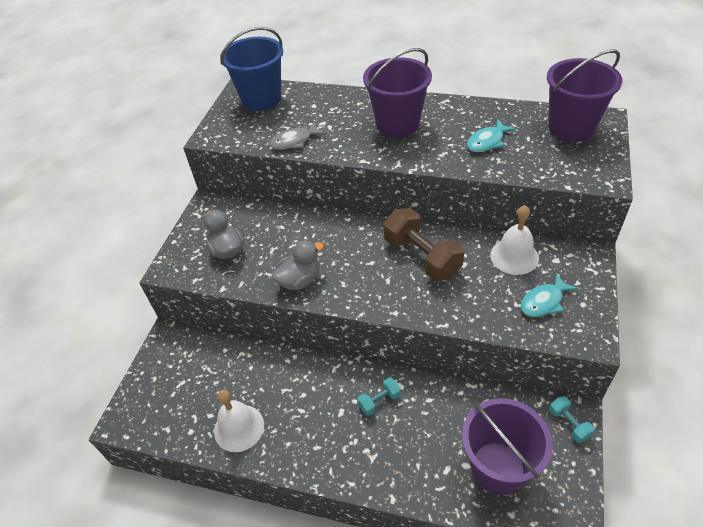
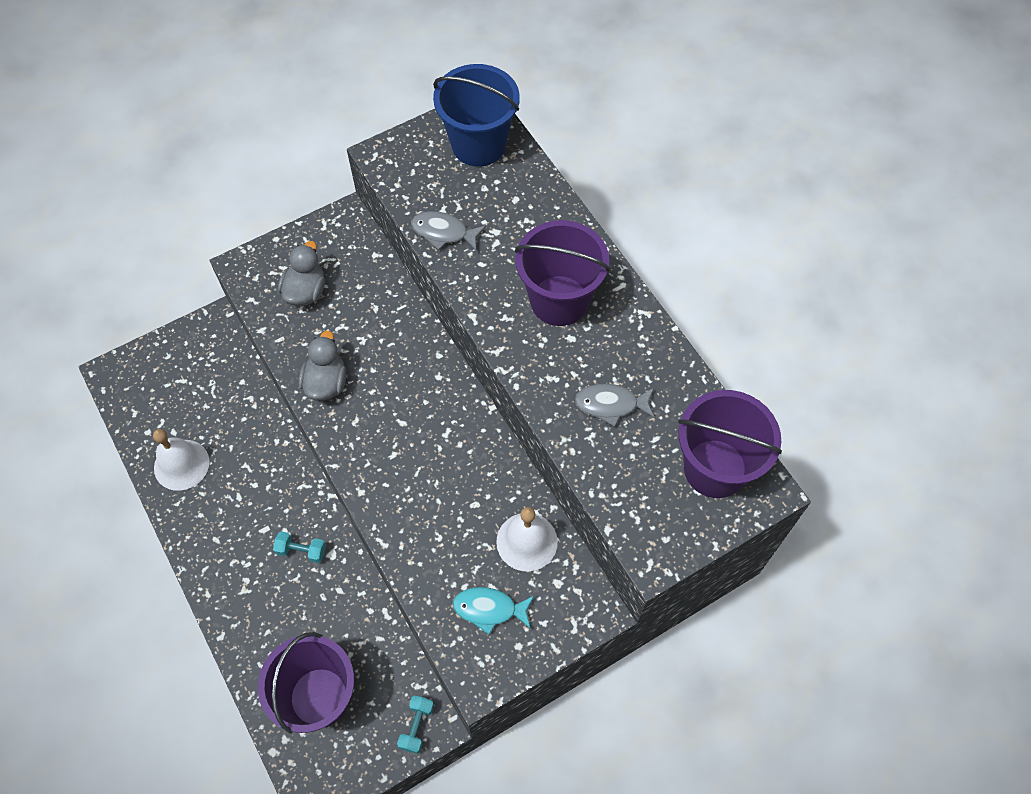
camera: 40 degrees right, 15 degrees up
grey duck [272,240,324,290] -> grey duck turned 90 degrees counterclockwise [299,330,346,401]
brown dumbbell [384,208,464,281] -> none
turquoise fish [467,119,517,152] -> grey fish [575,384,655,427]

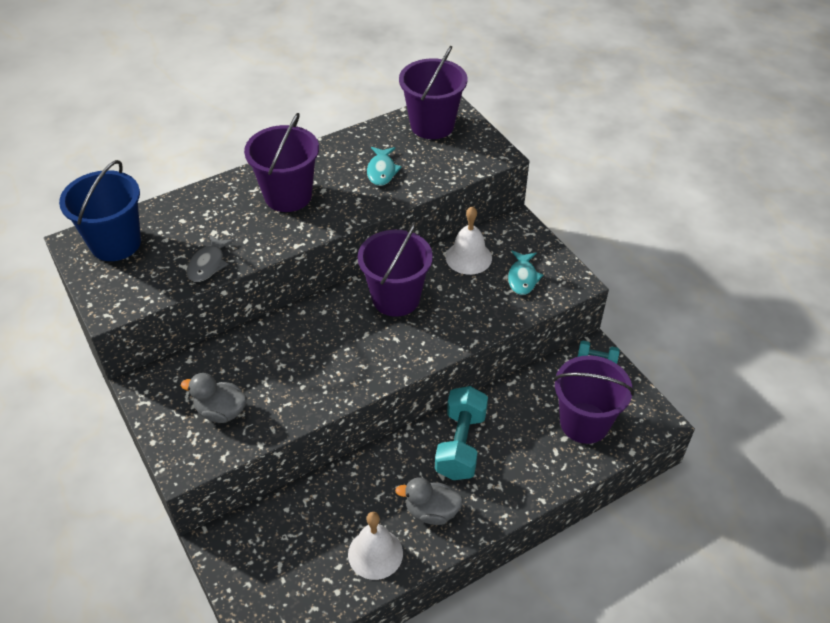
camera: 90 degrees left, 15 degrees down
turquoise dumbbell [273,531,326,563] -> turquoise dumbbell [435,386,488,480], size x2.09
grey duck [299,330,346,401] -> grey duck moved to [395,477,463,525]
grey fish [575,384,655,427] -> turquoise fish [367,147,402,186]
none -> purple bucket [358,222,433,317]

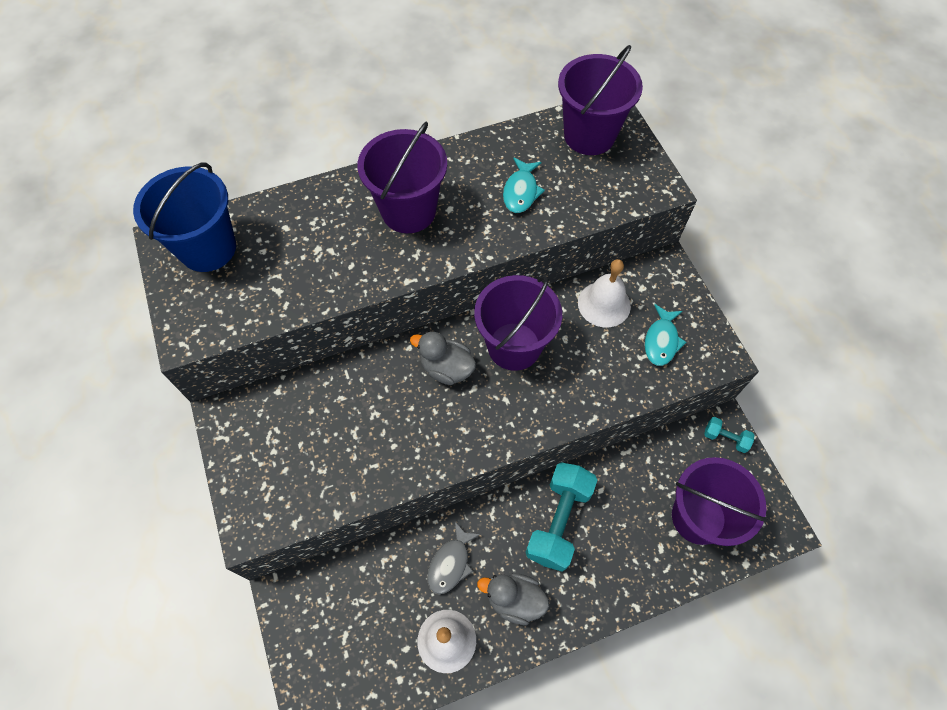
camera: 10 degrees right, 15 degrees up
grey duck [181,373,247,423] -> grey duck moved to [410,331,476,385]
grey fish [186,234,234,282] -> grey fish moved to [428,522,481,594]

